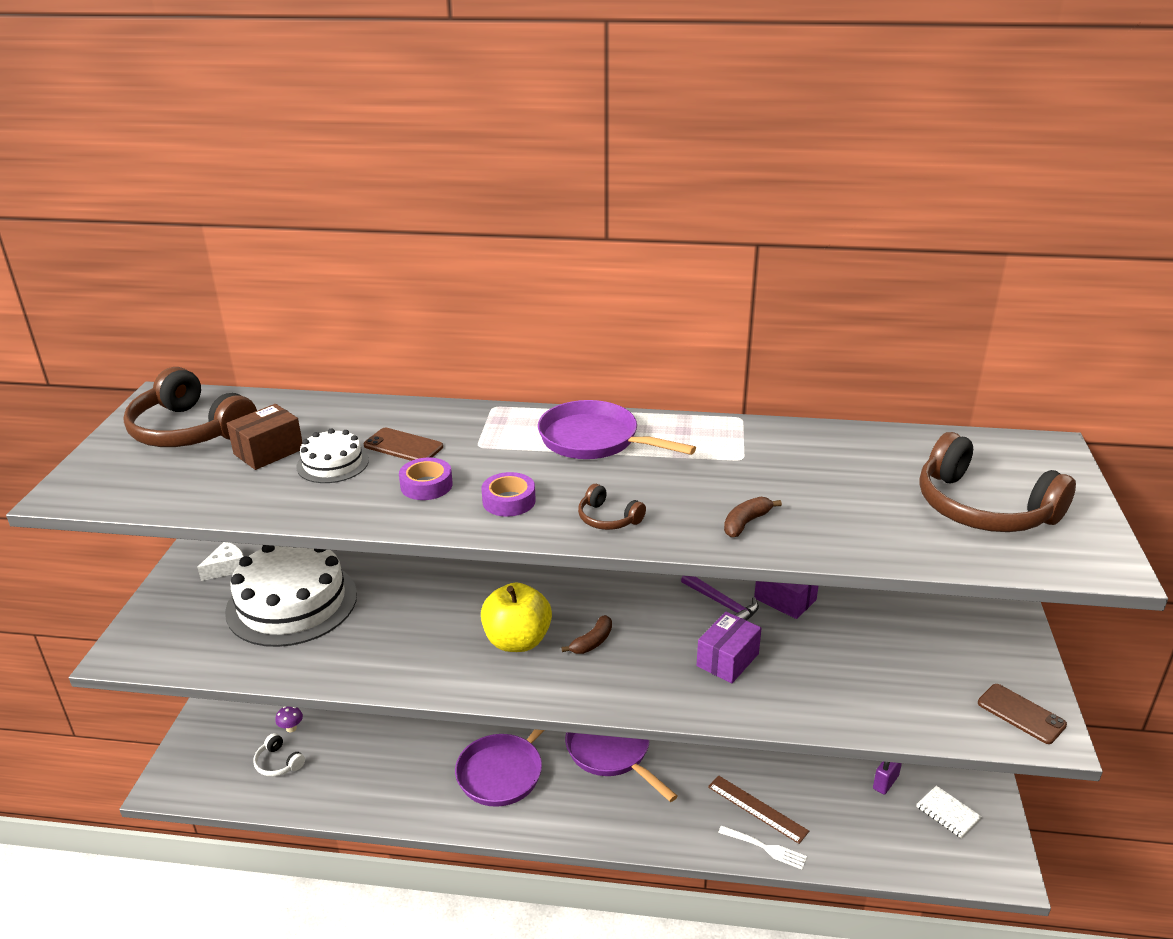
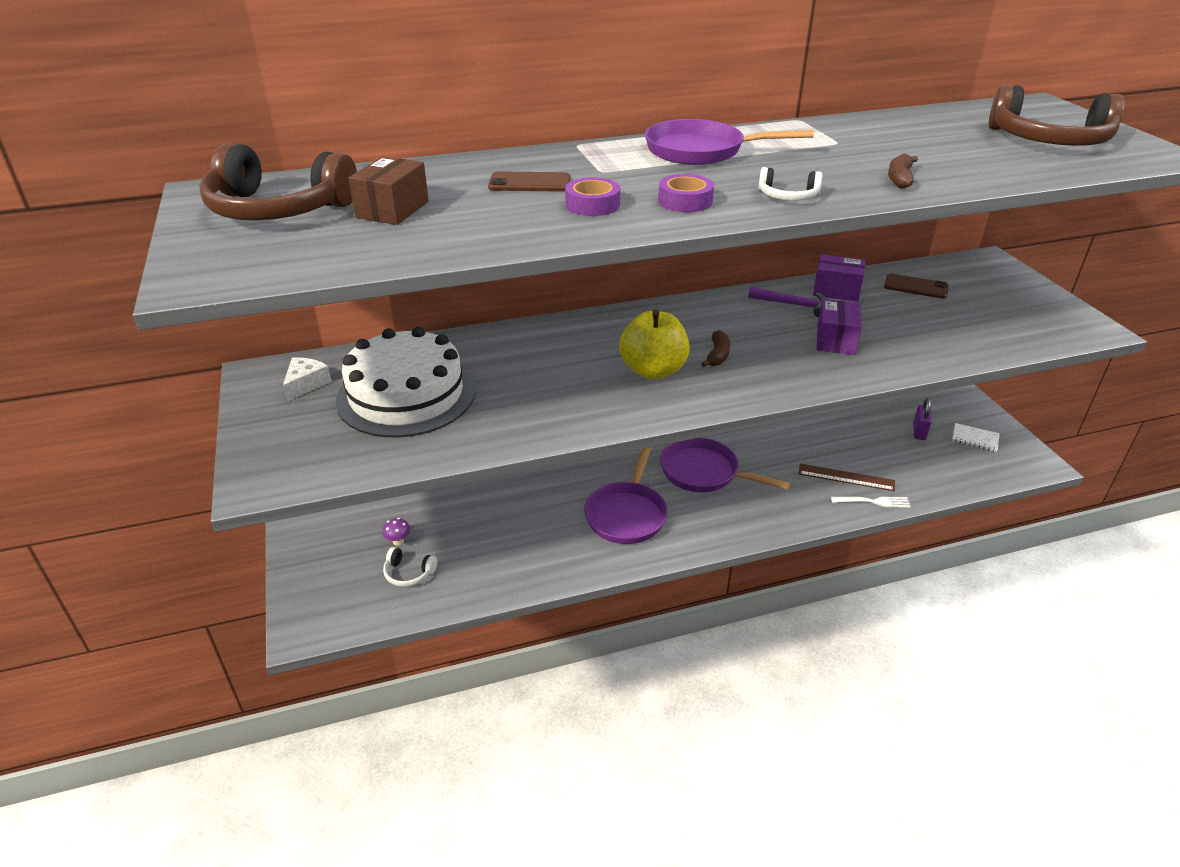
camera: 25 degrees left, 5 degrees up
white cake [296,428,369,483] -> none
brown headphones [578,484,646,530] -> white headphones [758,167,822,201]
brown phone [978,684,1067,744] -> brown phone moved to [884,273,949,299]

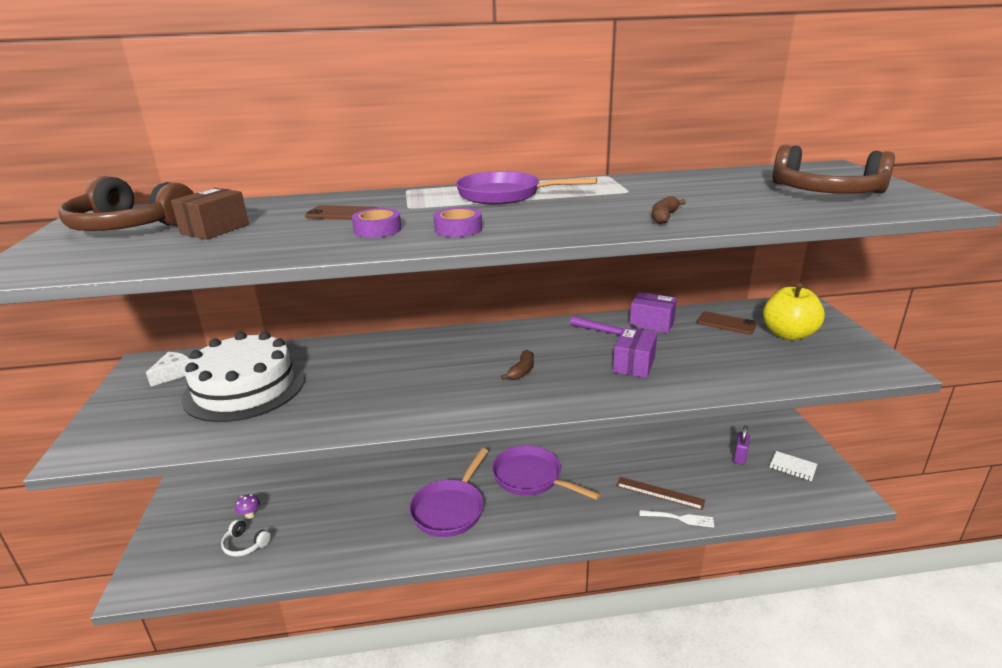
camera: 10 degrees right, 10 degrees down
yellow apple [619,309,690,379] -> yellow apple moved to [763,283,825,340]
white headphones [758,167,822,201] -> none

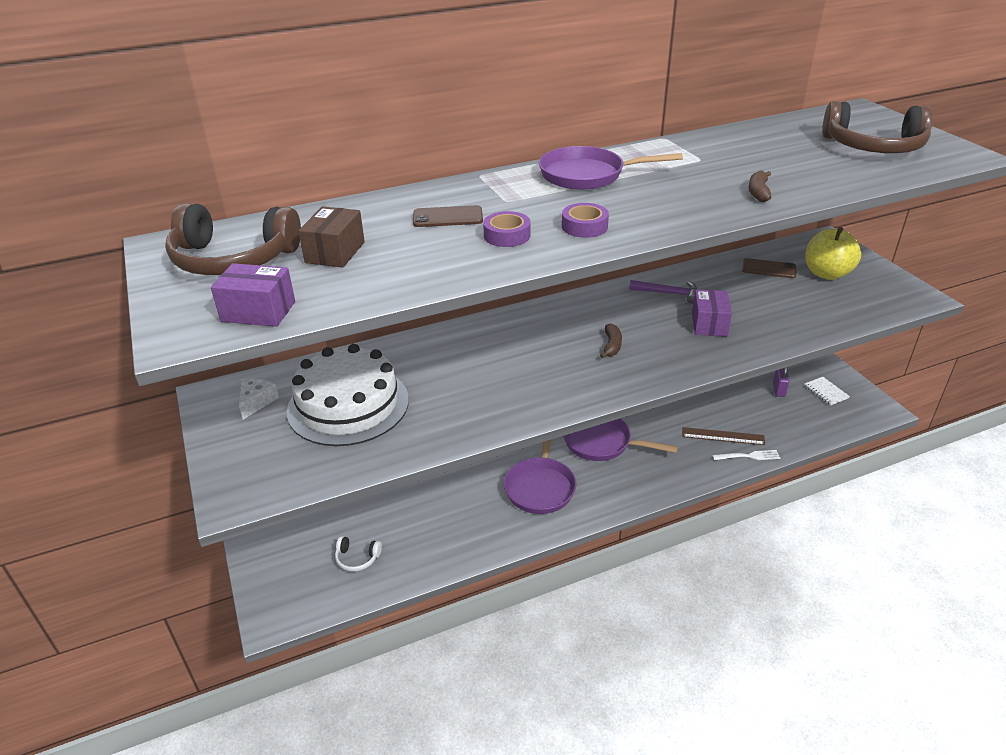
camera: 15 degrees left, 10 degrees up
purple mushroom [235,494,260,519] -> none
purple box [629,292,677,333] -> purple box moved to [211,263,295,327]
white notebook [770,451,817,481] -> white notebook turned 45 degrees clockwise [804,377,850,406]

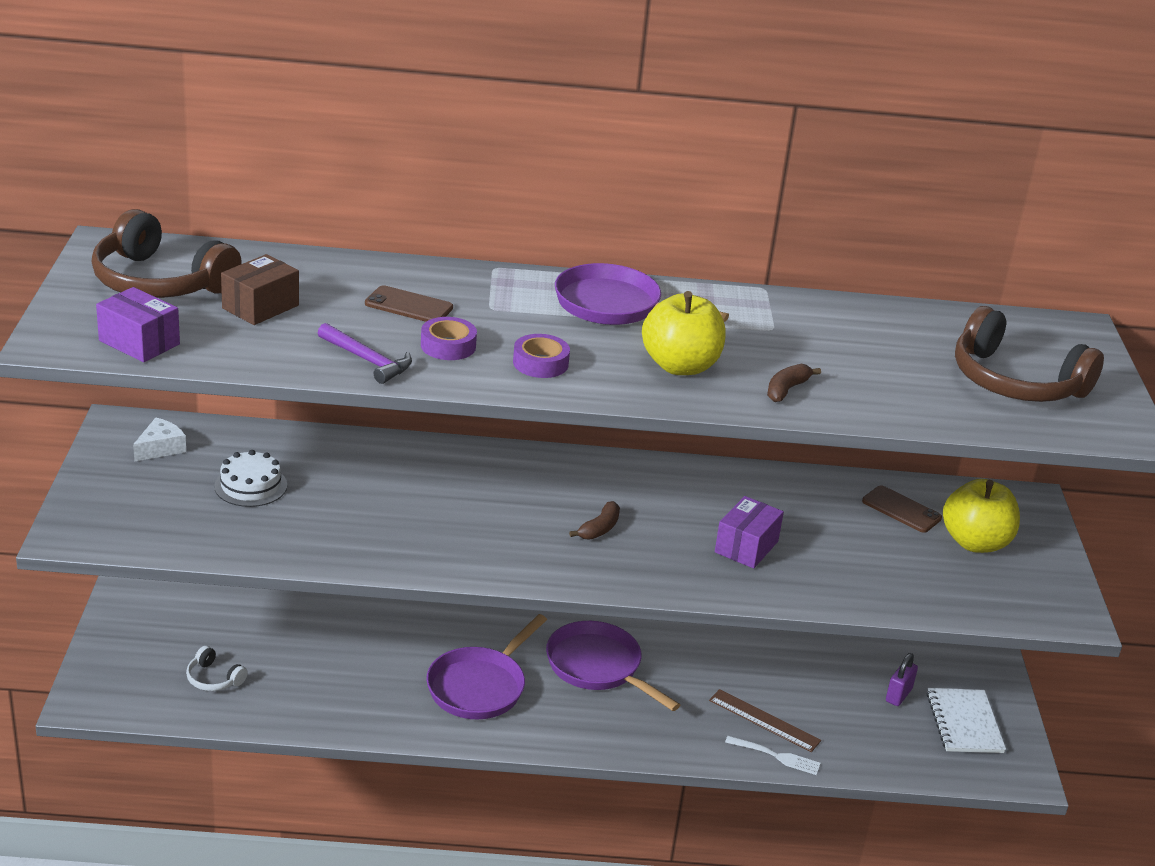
camera: 20 degrees right, 5 degrees down
white cake [287,344,409,446] -> white cake [214,450,287,507], size x0.49
purple hammer [629,280,698,304] -> purple hammer moved to [318,323,412,384]
white notebook [804,377,850,406] -> white notebook [927,688,1006,753], size x1.55
none -> yellow apple [642,291,726,375]

